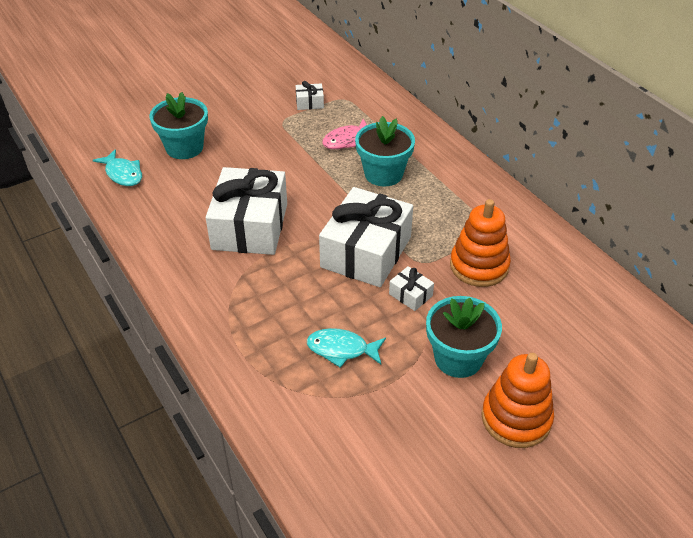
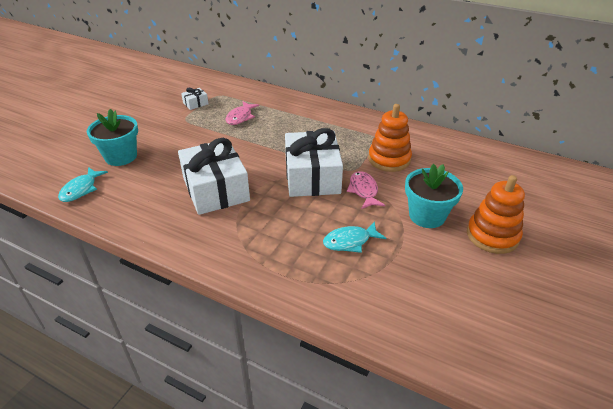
camera: 30 degrees left, 5 degrees down
turquoise fish [93,149,142,186] -> turquoise fish turned 90 degrees clockwise [58,167,108,202]
turquoise flower pot [355,116,415,187] -> none
white gift [389,266,434,311] -> pink fish [347,171,385,209]

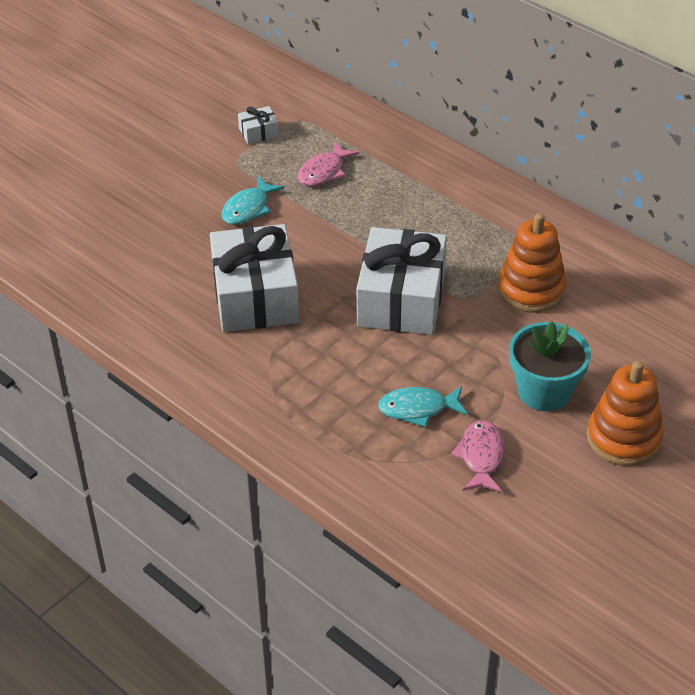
camera: 15 degrees right, 5 degrees up
turquoise fish [58,167,108,202] -> turquoise fish moved to [221,176,284,225]
turquoise flower pot [87,109,138,166] -> none
pink fish [347,171,385,209] -> pink fish moved to [451,420,505,493]

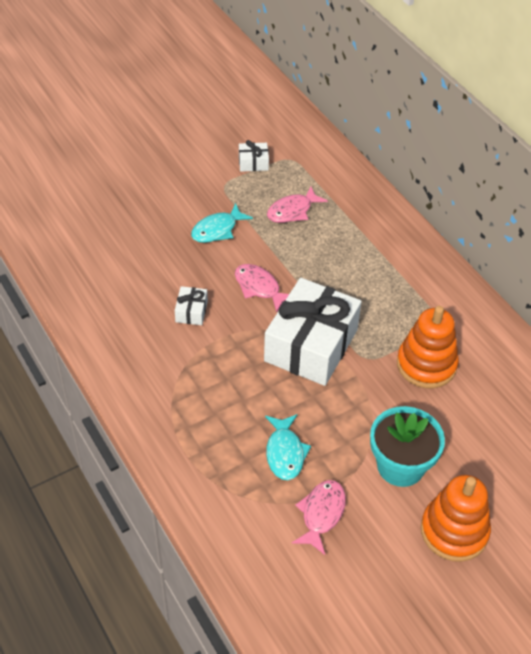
camera: 15 degrees right, 5 degrees up
white gift [210,224,299,332] -> white gift [175,286,208,325], size x0.41
turquoise fish [378,386,468,427] -> turquoise fish turned 105 degrees counterclockwise [265,414,311,480]
none -> pink fish [235,264,289,313]

